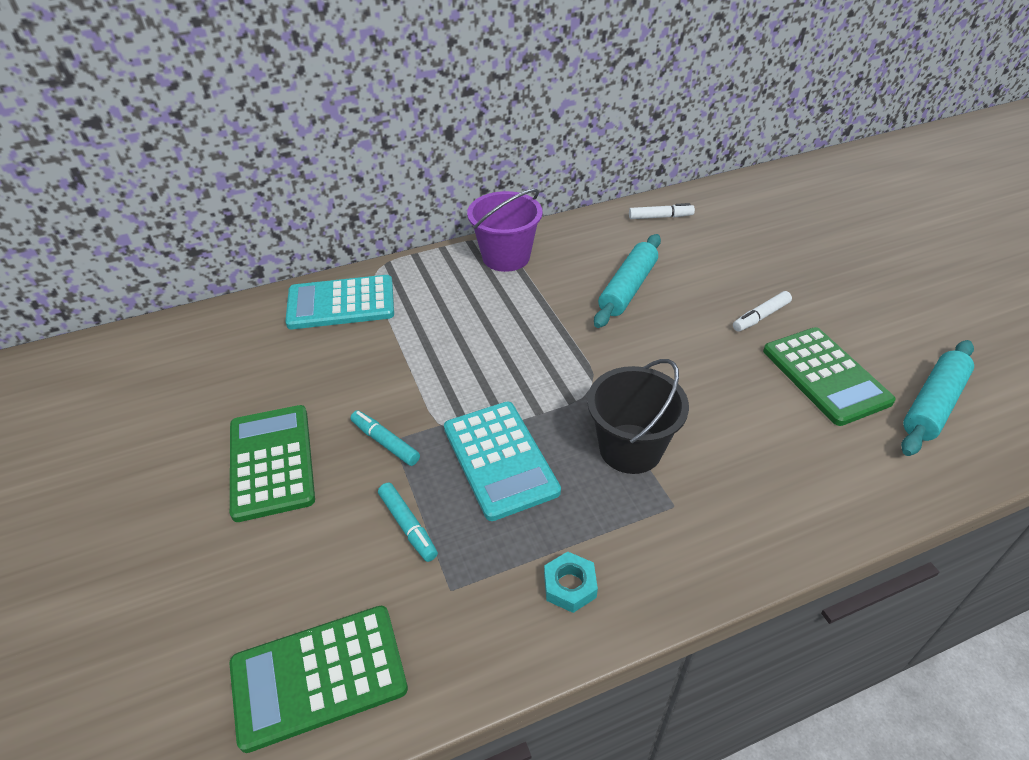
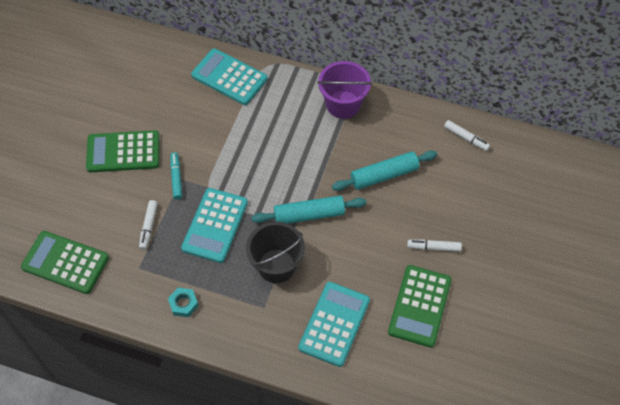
camera: 40 degrees right, 15 degrees up
green calculator [230,405,315,522] -> green calculator turned 120 degrees counterclockwise [86,130,160,173]
turquoise marker [378,483,438,562] -> white marker [139,200,158,250]
turquoise rolling pin [901,340,974,456] -> turquoise rolling pin moved to [252,196,367,224]
none -> turquoise calculator [298,282,370,367]

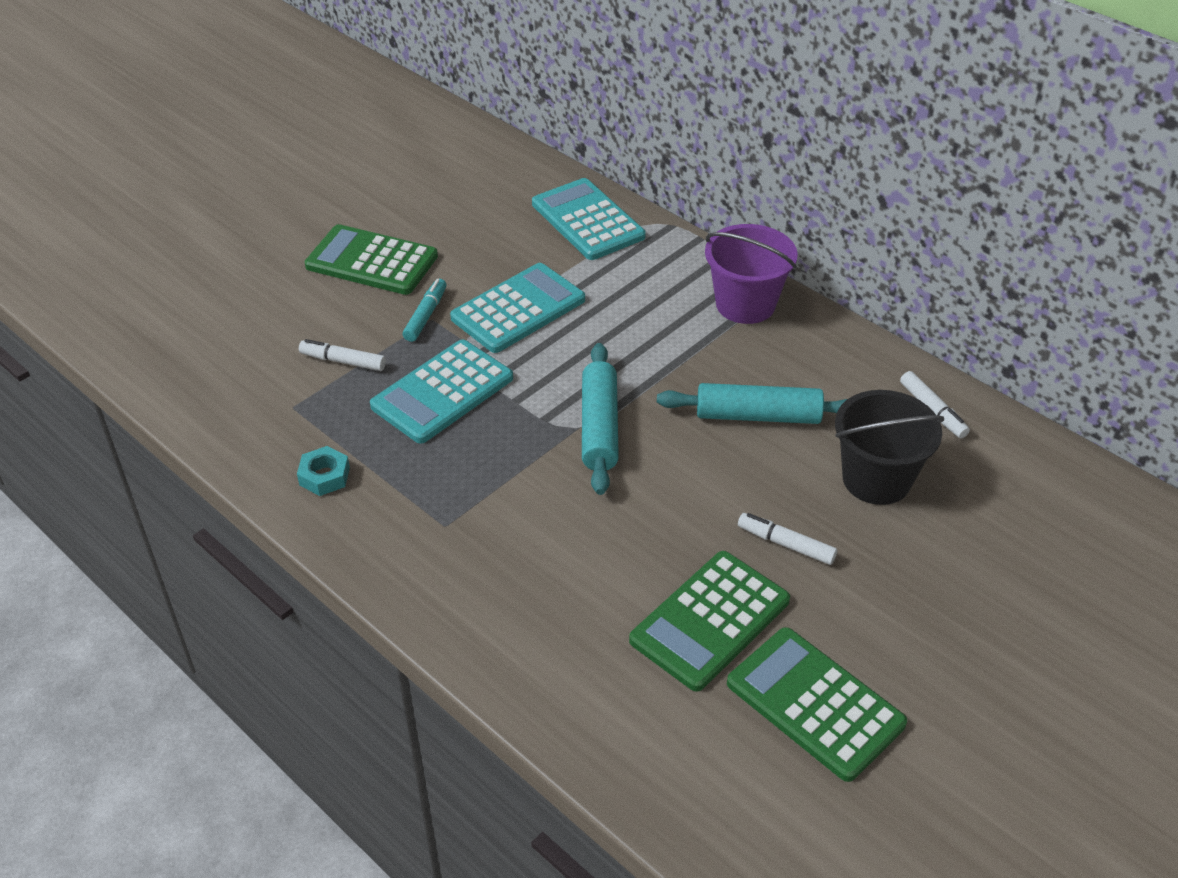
camera: 25 degrees right, 15 degrees down
green calculator [21,231,109,294] -> green calculator moved to [727,627,907,782]
white marker [139,200,158,250] -> white marker turned 75 degrees clockwise [299,339,386,371]
black bucket [246,222,305,283] -> black bucket moved to [835,390,944,505]
turquoise rolling pin [252,196,367,224] -> turquoise rolling pin turned 75 degrees clockwise [582,343,619,495]
turquoise calculator [298,282,370,367] -> turquoise calculator moved to [450,263,585,353]

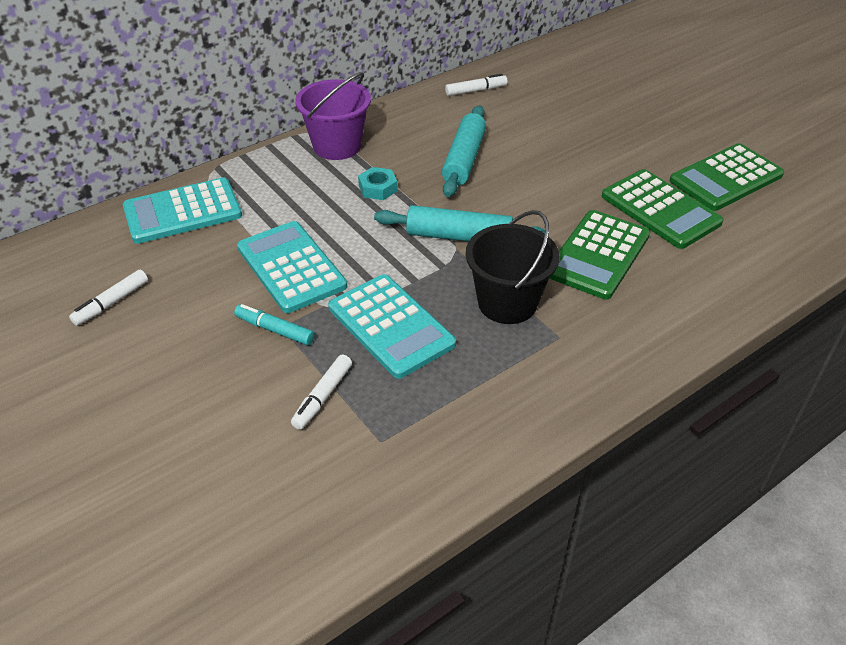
camera: 80 degrees left, 0 degrees up
turquoise nut [297,446,350,496] -> turquoise nut moved to [358,167,397,200]
green calculator [305,224,438,295] -> green calculator moved to [549,210,650,300]
white marker [738,513,837,565] -> white marker moved to [69,270,148,326]
black bucket [835,390,944,505] -> black bucket moved to [466,210,560,324]

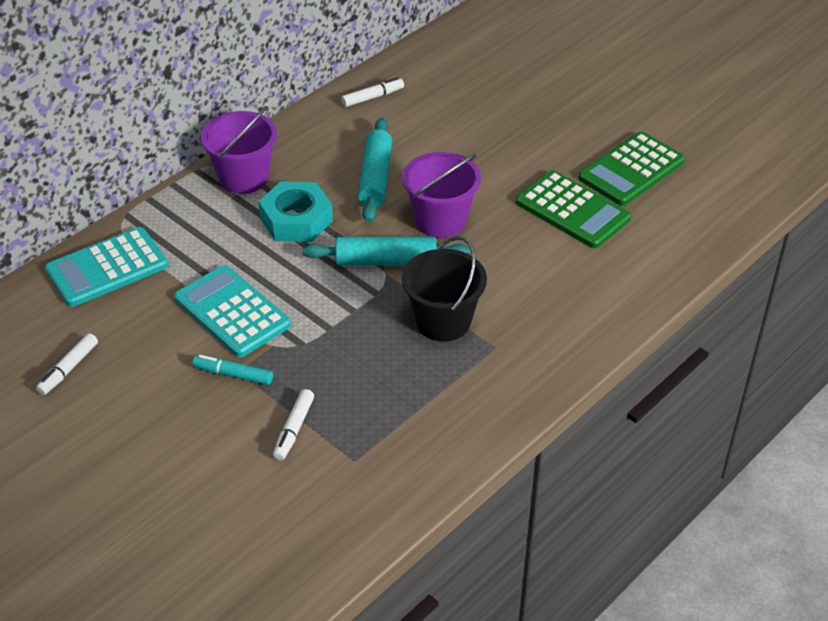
camera: 10 degrees left, 0 degrees up
turquoise calculator [328,274,456,379] -> none
turquoise nut [358,167,397,200] -> turquoise nut [258,181,333,242], size x1.83
green calculator [549,210,650,300] -> none
none -> purple bucket [402,152,481,238]

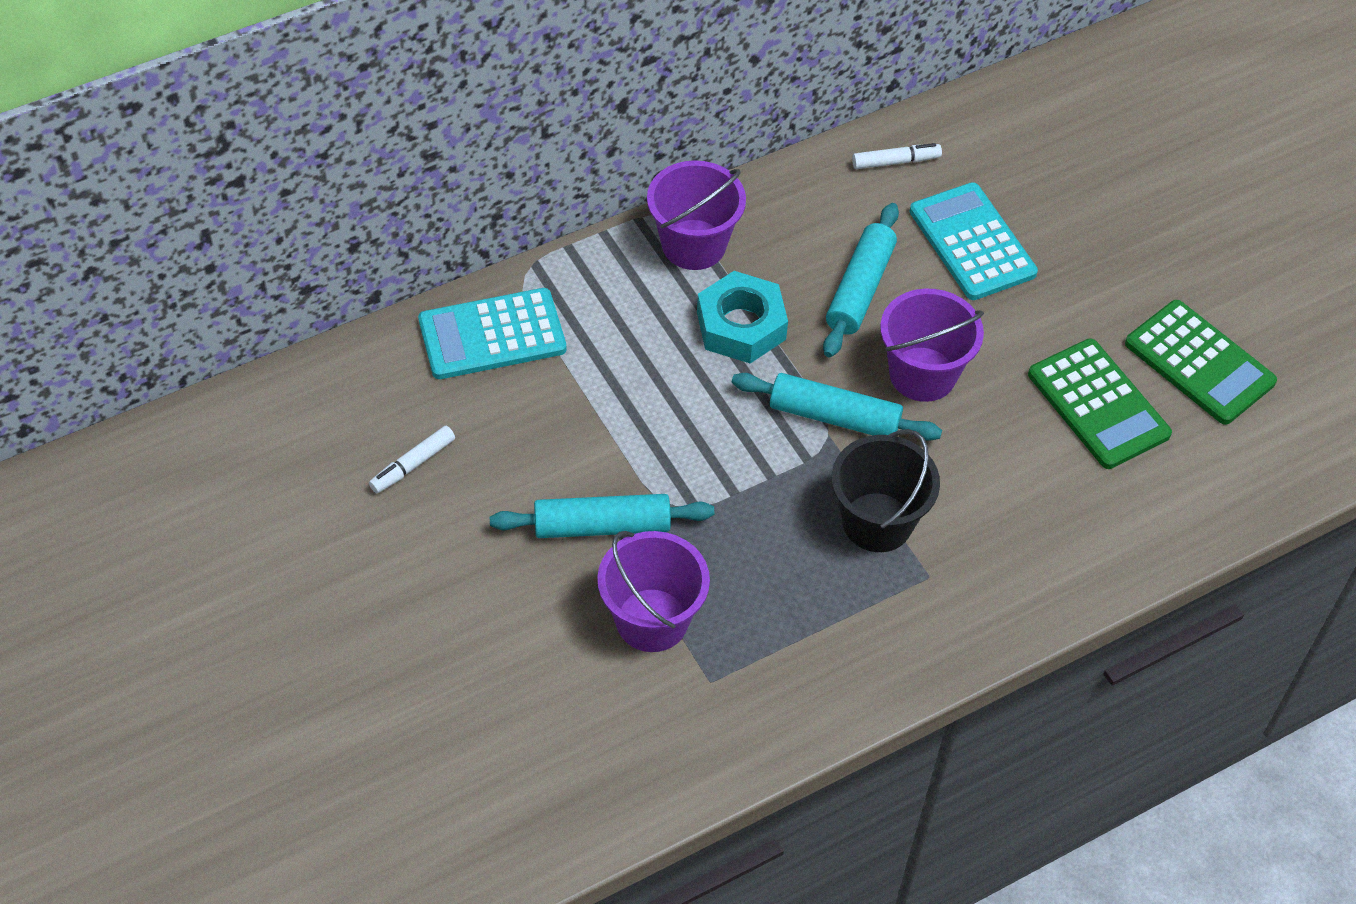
camera: 15 degrees right, 10 degrees up
turquoise calculator [174,265,291,357] -> turquoise calculator moved to [910,182,1038,300]
turquoise marker [193,355,273,385] -> turquoise rolling pin [490,494,714,538]
white marker [273,389,314,460] -> purple bucket [597,531,710,652]
green calculator [578,132,685,206] -> green calculator turned 105 degrees counterclockwise [1125,300,1277,425]

